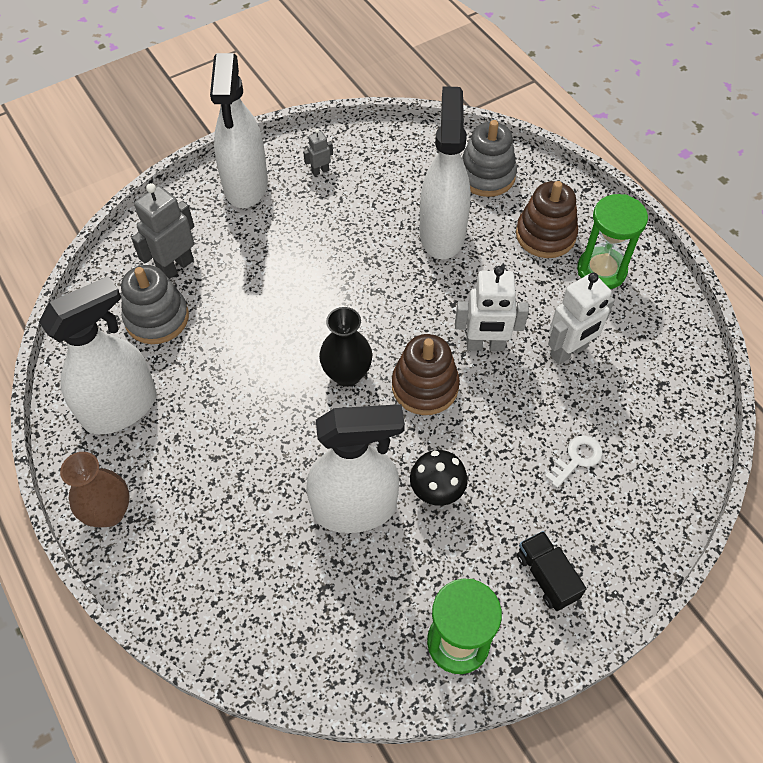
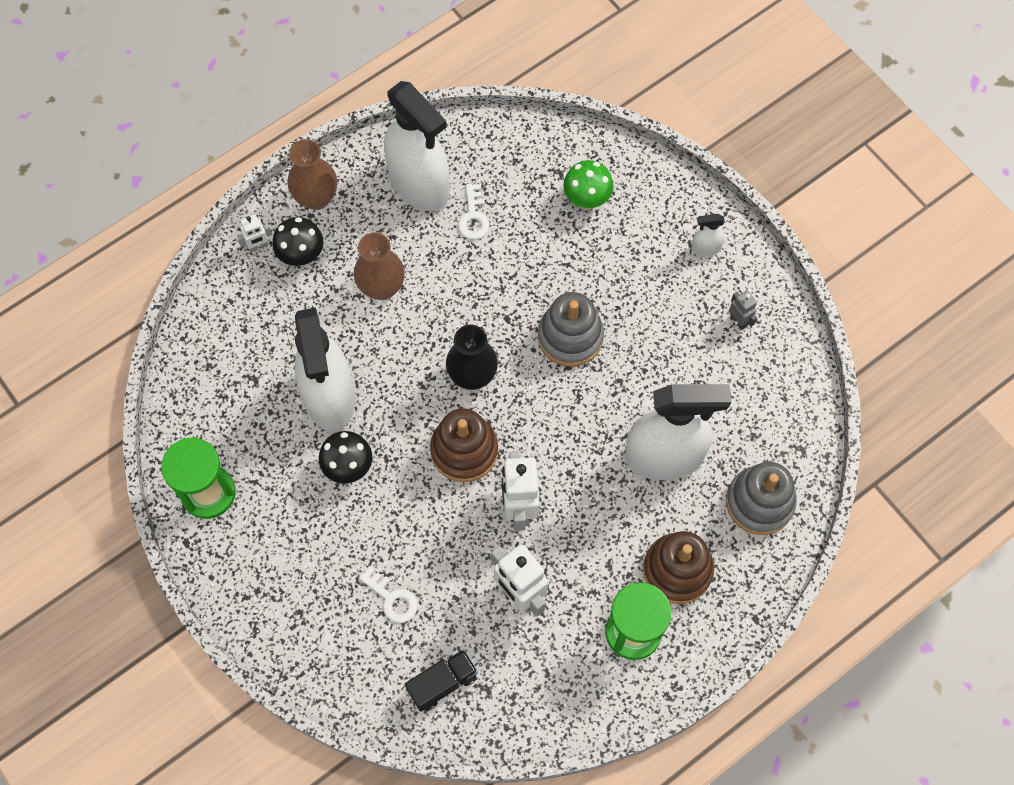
camera: 85 degrees right, 10 degrees up
grey stacking toy [121,265,189,344] -> grey stacking toy moved to [538,292,604,367]
grey robot [131,183,194,279] -> green mushroom [563,160,614,210]
white spray bottle [210,53,268,208] -> white spray bottle [691,214,725,257], size x0.40
black truck [517,531,587,611] -> black truck moved to [405,649,478,712]
none -> white robot [237,215,272,252]
none -> black mushroom [273,217,324,266]
none -> brown vase [354,232,405,300]
none -> white key [458,184,490,239]

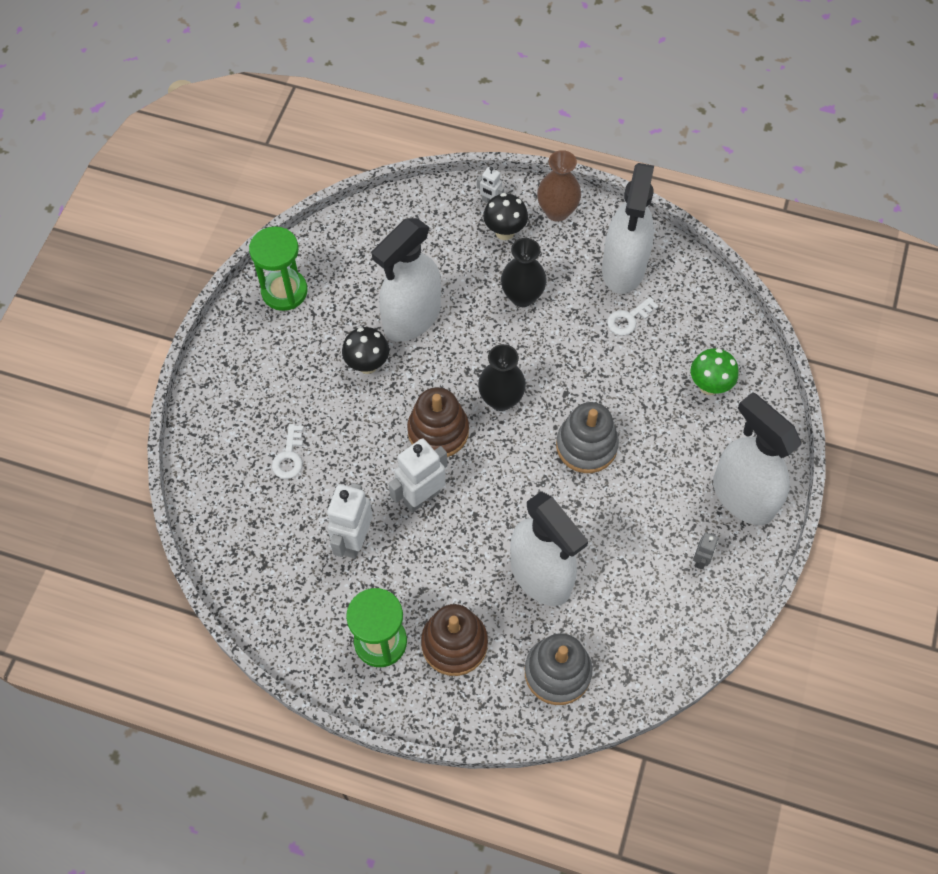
camera: 55 degrees right, 5 degrees down
brown vase [354,232,405,300] -> black vase [501,238,547,307]
black truck [405,649,478,712] -> none
white spray bottle [691,214,725,257] -> white spray bottle [713,392,801,525], size x2.49

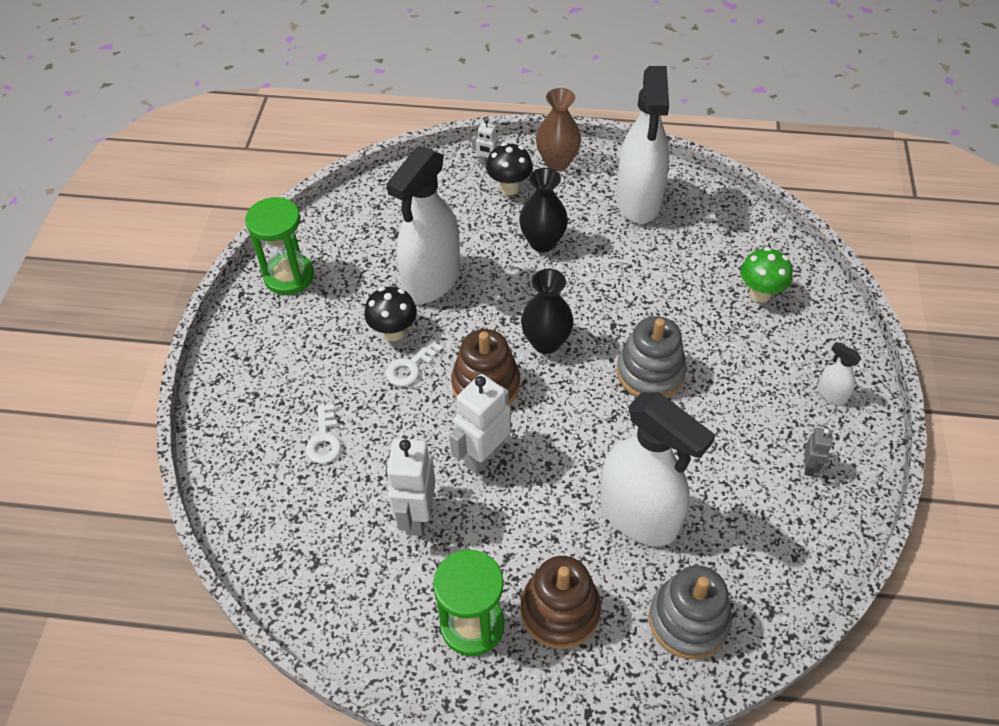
camera: 10 degrees left, 10 degrees down
white key [607,297,659,335] -> white key moved to [386,339,443,386]
white spray bottle [713,392,801,525] -> white spray bottle [817,342,862,404], size x0.40

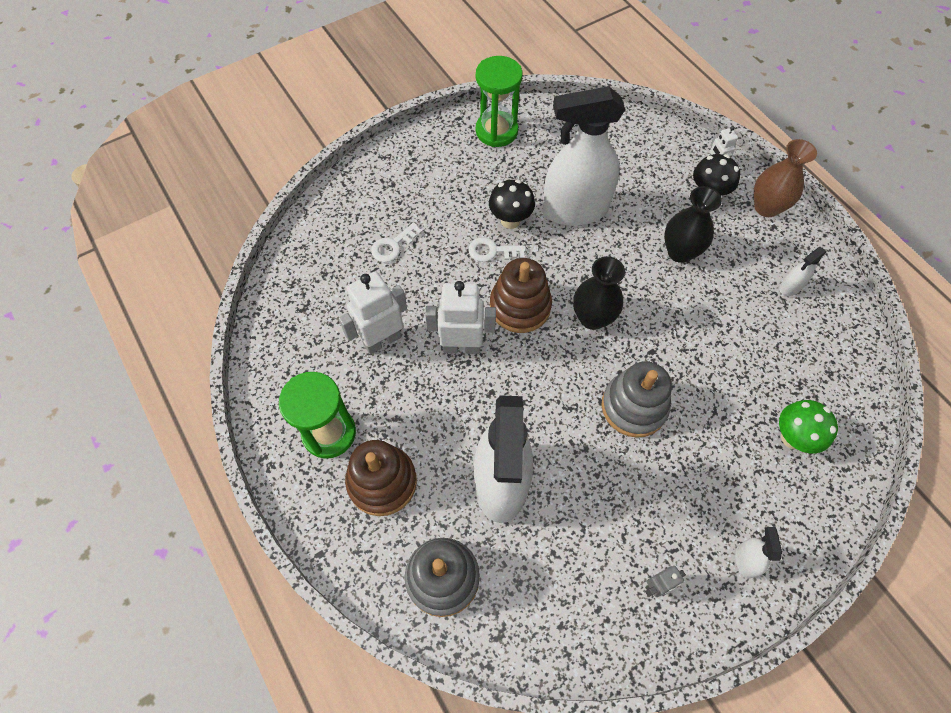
camera: 50 degrees right, 10 degrees up
white spray bottle [616,66,669,224] -> white spray bottle [779,247,827,296], size x0.40

